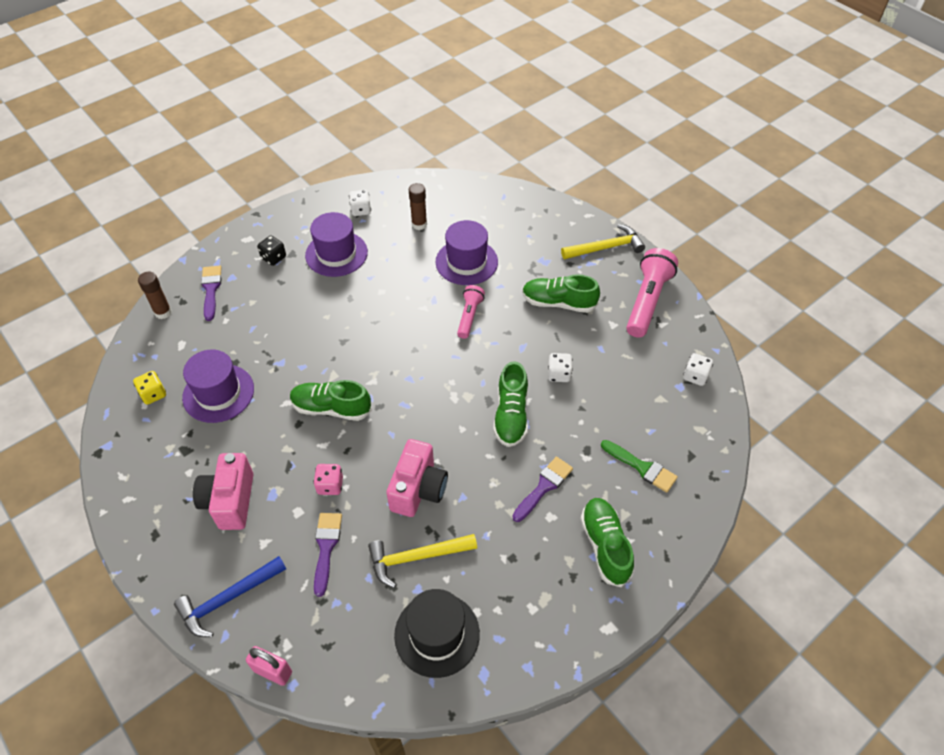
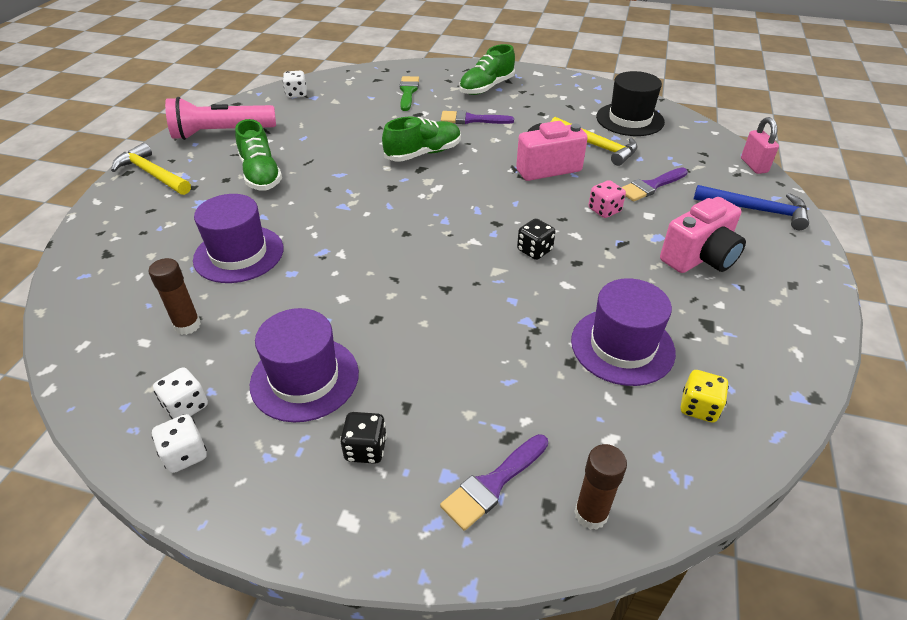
camera: 125 degrees left, 10 degrees down
green shoe [290,380,372,421] -> black dice [517,218,555,260]
pink flashlight [457,285,485,339] -> none
white dice [548,353,573,382] -> white dice moved to [152,414,207,473]

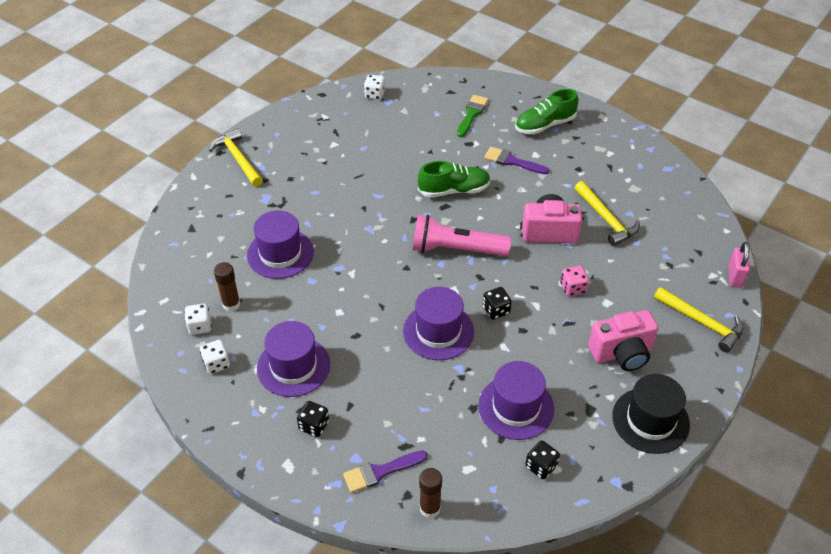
camera: 20 degrees right, 5 degrees up
white dice [152,414,207,473] -> white dice moved to [184,304,212,335]
pink flashlight [165,97,276,140] -> pink flashlight moved to [413,215,511,256]
green shoe [235,119,282,191] -> none
black hat [596,71,665,136] -> black hat moved to [612,374,690,454]
purple brush [621,168,688,201] -> none
yellow dice [681,370,729,423] -> black dice [525,441,560,479]
blue hammer [693,185,809,230] -> yellow hammer [654,287,744,353]
none -> purple hat [403,287,474,360]

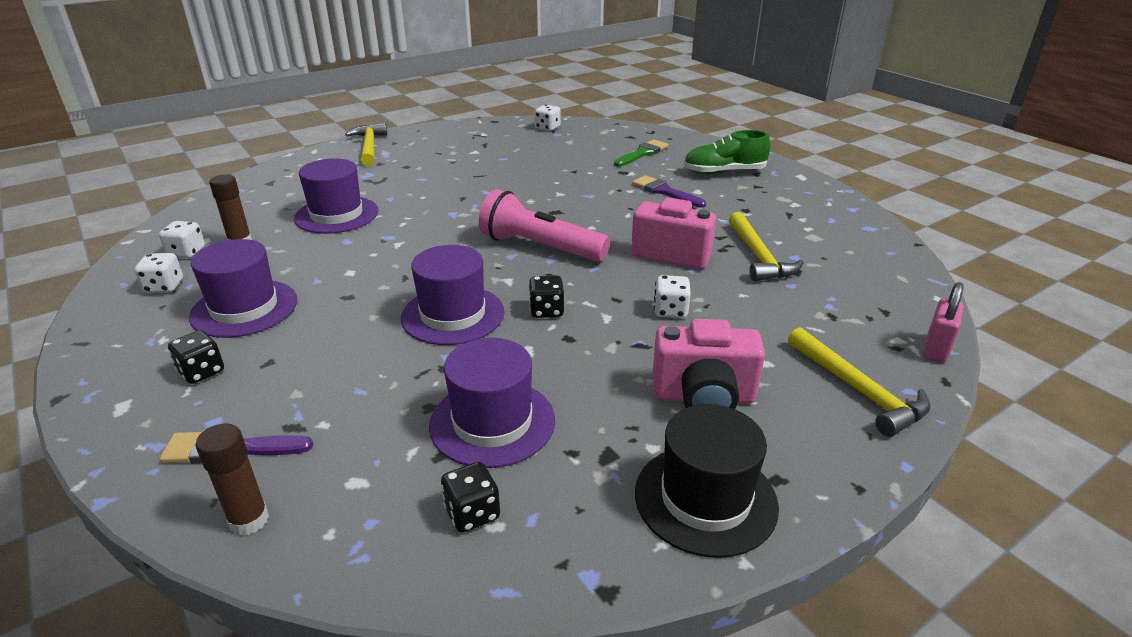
camera: 20 degrees right, 15 degrees down
green shoe [418,161,491,197] -> none
pink dice [560,266,589,296] -> white dice [654,275,691,318]

